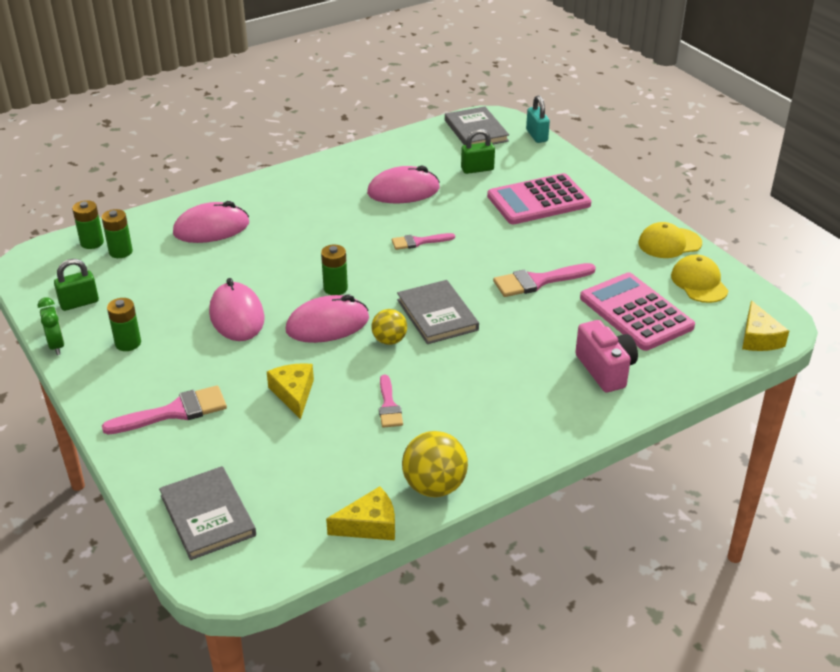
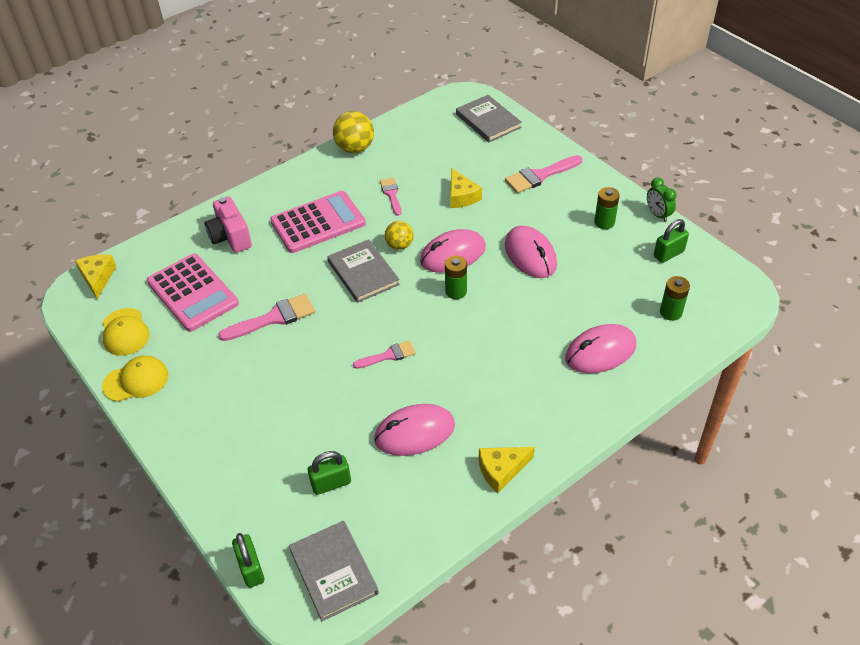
camera: 175 degrees right, 10 degrees up
green battery [72,200,104,249] -> none
yellow cheese [326,486,395,540] -> yellow cheese moved to [479,447,535,493]
pink calculator [487,173,591,224] -> pink calculator moved to [270,191,366,253]
turquoise padlock [526,95,550,143] -> green padlock [232,533,265,588]

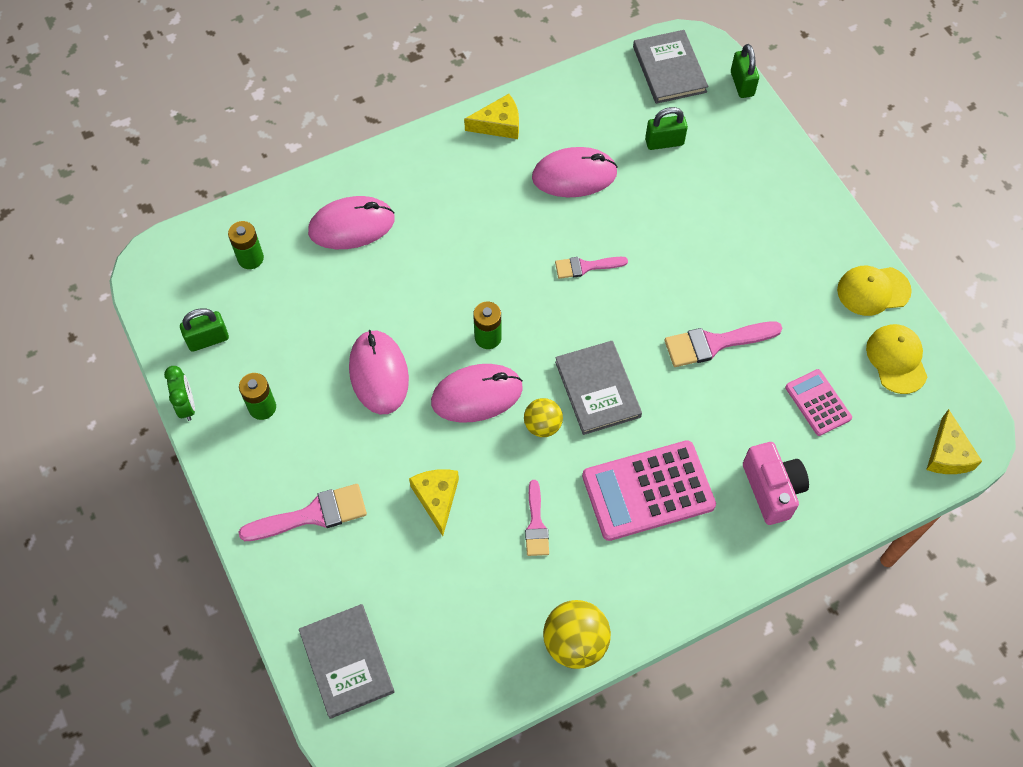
camera: 170 degrees left, 15 degrees up
pink calculator [147,254,239,332] -> pink calculator [785,369,852,436], size x0.55

